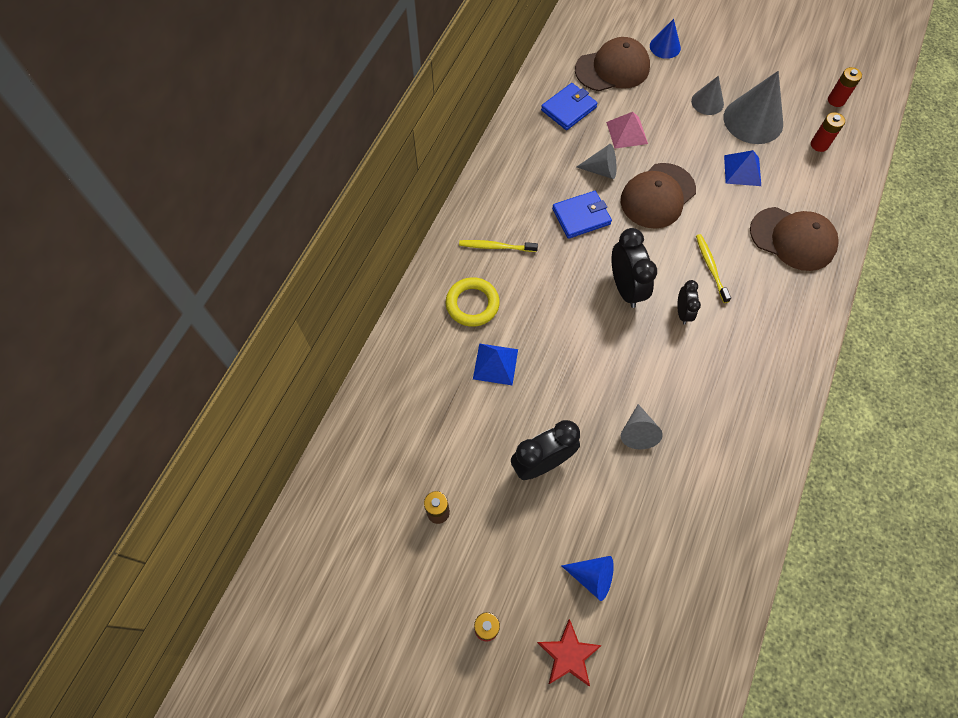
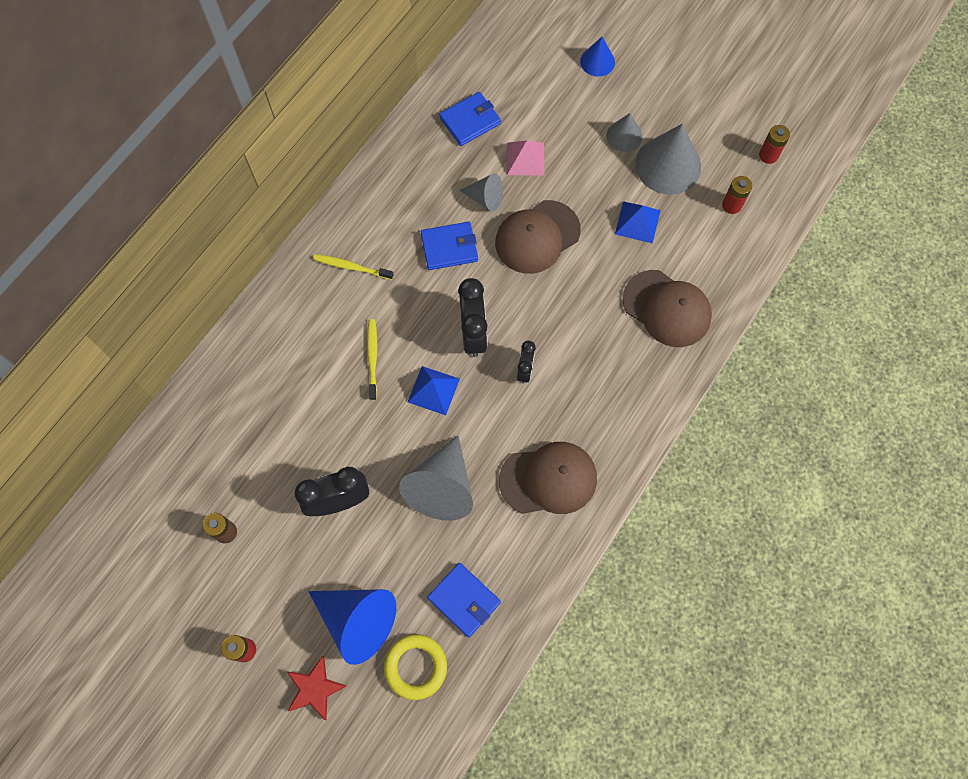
camera: 10 degrees right, 5 degrees up
yellow ring [446,277,500,327] -> yellow ring moved to [384,634,447,700]
blue pyramid [473,343,518,385] -> blue pyramid moved to [408,366,460,415]
blue cone [562,556,614,601] -> blue cone [308,589,396,665], size x1.81
brown cap [575,37,650,91] -> brown cap moved to [499,442,597,514]
grey cone [621,404,663,449] -> grey cone [399,435,473,520], size x1.81
yellow toothbrush [696,234,731,303] -> yellow toothbrush moved to [367,319,377,400]
none -> blue wallet [427,563,501,638]

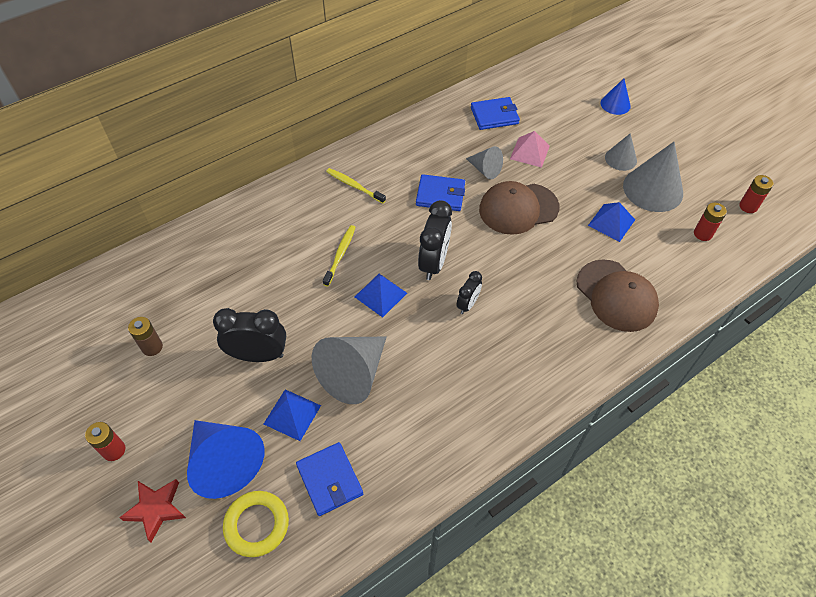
camera: 20 degrees right, 15 degrees down
brown cap [499,442,597,514] -> none
none -> blue pyramid [264,389,321,441]

